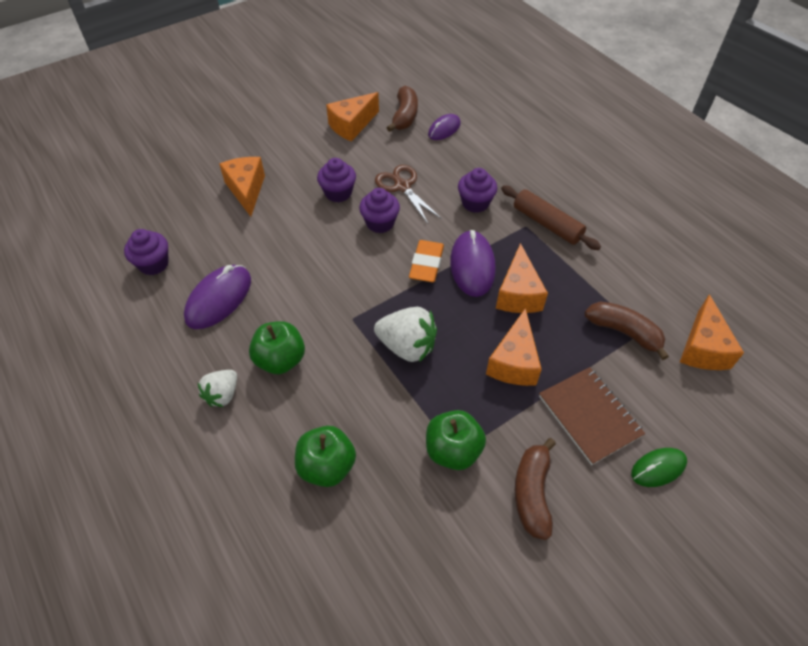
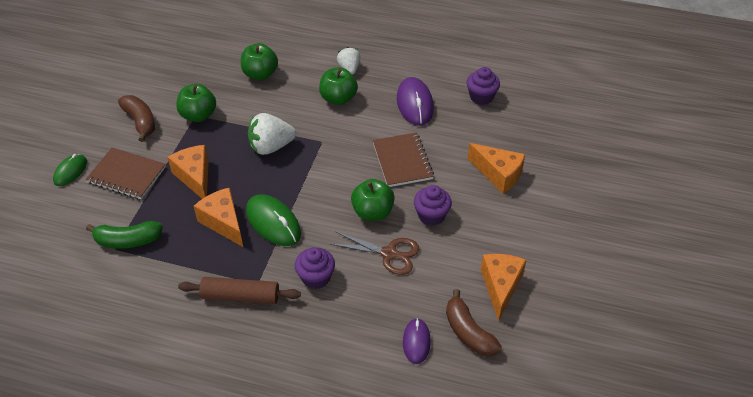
camera: 140 degrees right, 5 degrees down
purple cupcake [359,188,400,233] -> green apple [351,179,395,221]
orange eraser [409,240,444,282] -> none
purple mouse [450,230,496,297] -> green mouse [246,194,301,246]
brown banana [585,301,669,360] -> green banana [86,221,163,249]
orange cheese [680,294,744,370] -> none
none -> brown notebook [373,132,434,187]

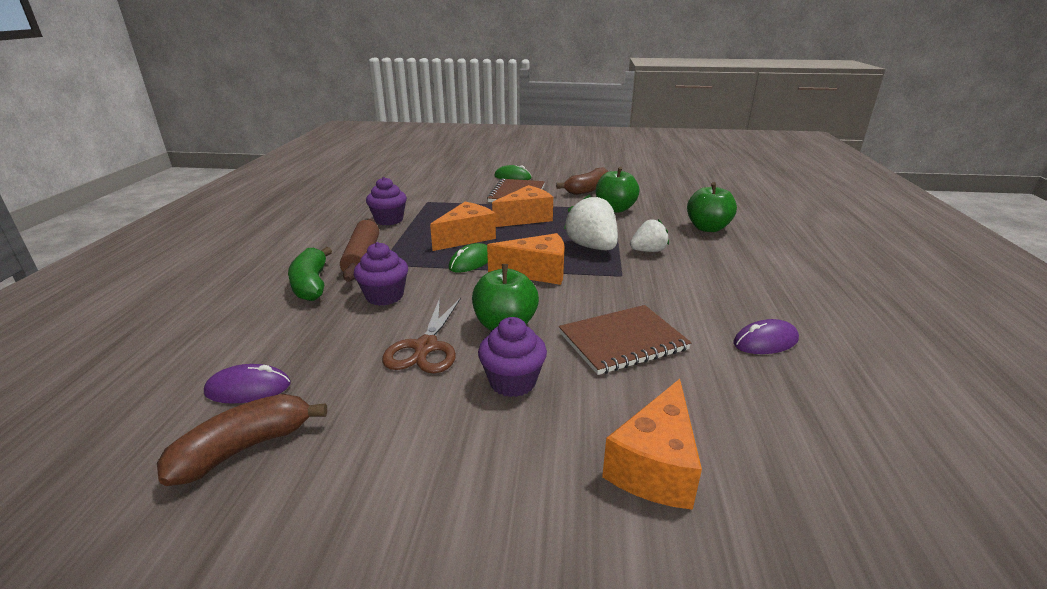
camera: 80 degrees right, 20 degrees down
green banana [86,221,163,249] -> green banana moved to [288,247,332,301]
green mouse [246,194,301,246] -> green mouse [449,243,488,272], size x0.62
green apple [319,67,358,105] -> none
white strawberry [337,47,361,75] -> white strawberry moved to [630,219,669,252]
purple mouse [397,77,434,126] -> purple mouse [734,319,799,354], size x0.62
purple cupcake [467,67,500,105] -> purple cupcake moved to [366,177,407,225]
orange cheese [481,254,527,322] -> orange cheese moved to [487,233,565,285]

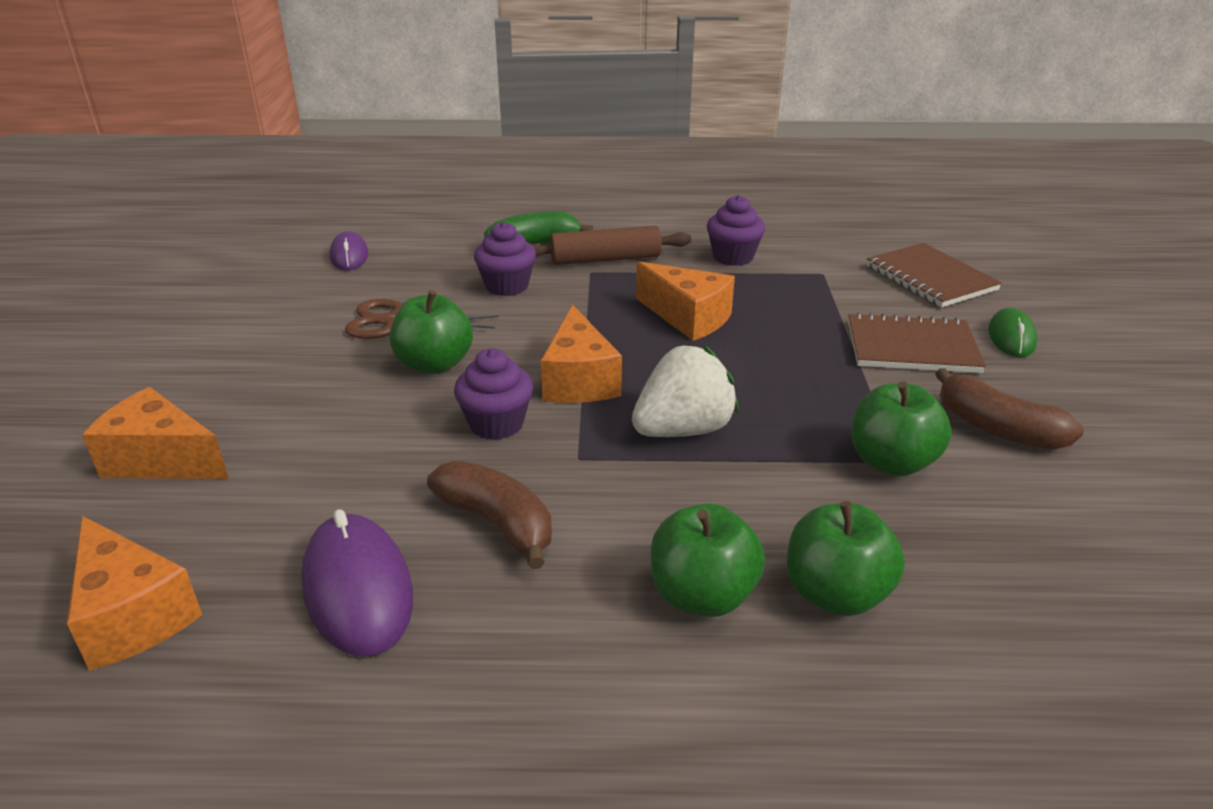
camera: 85 degrees right, 5 degrees up
brown banana [157,394,327,486] -> brown banana moved to [427,461,552,569]
green mouse [449,243,488,272] -> none
purple cupcake [478,317,547,397] -> purple cupcake moved to [454,348,533,440]
orange cheese [492,185,553,227] -> orange cheese moved to [67,516,202,671]
brown notebook [559,305,692,375] -> brown notebook moved to [867,243,1002,308]
white strawberry [630,219,669,252] -> none
purple mouse [734,319,799,354] -> purple mouse [301,509,413,657], size x1.62
none -> green apple [651,504,765,617]

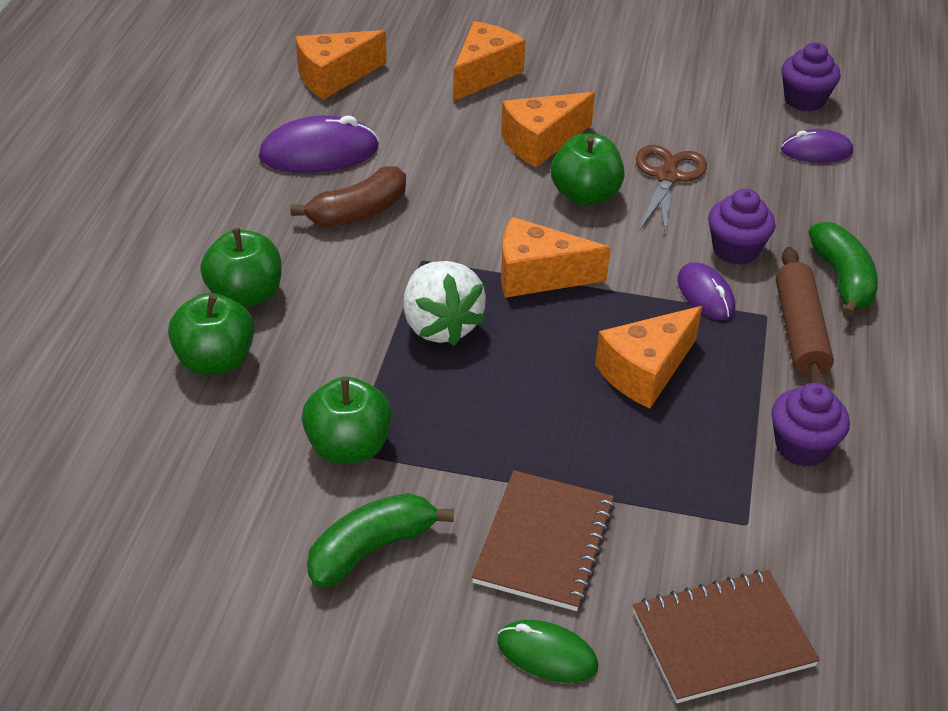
camera: 100 degrees right, 10 degrees up
purple cupcake [454,348,533,440] -> purple cupcake moved to [781,42,840,112]
brown banana [935,368,1084,450] -> green banana [307,493,454,588]
none -> orange cheese [501,92,595,167]
none -> purple mouse [677,262,735,320]

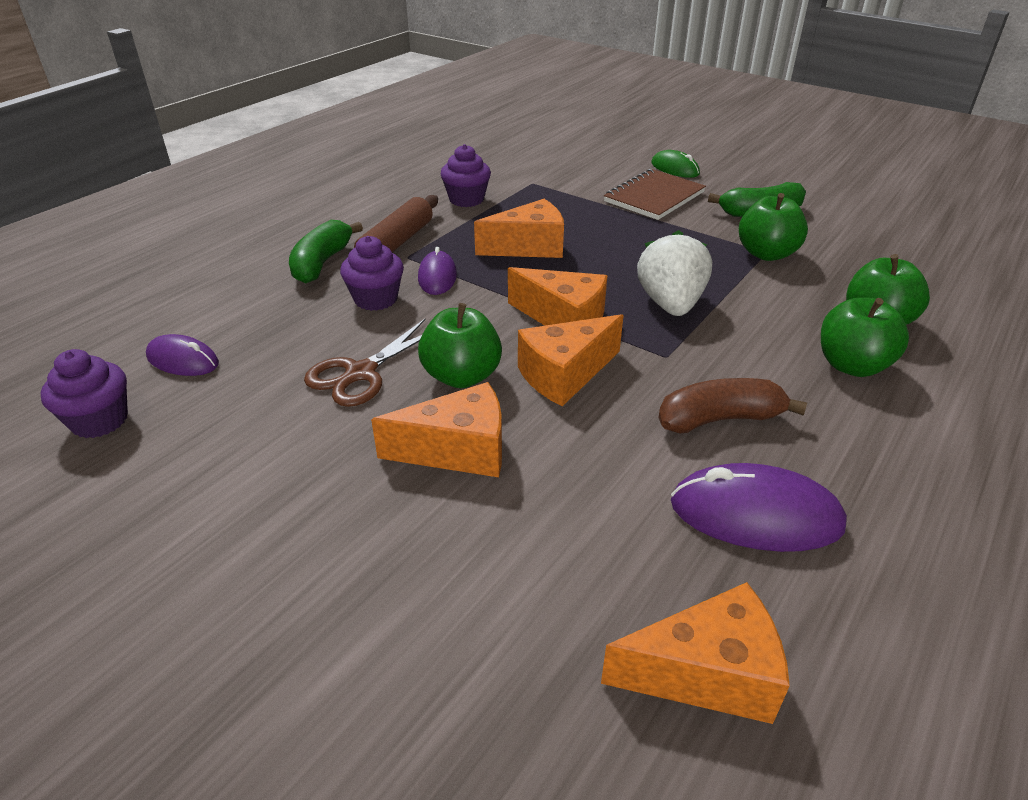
camera: 155 degrees left, 5 degrees down
orange cheese [453,21,526,101] -> orange cheese moved to [518,314,624,406]
brown notebook [633,570,820,703] -> none

